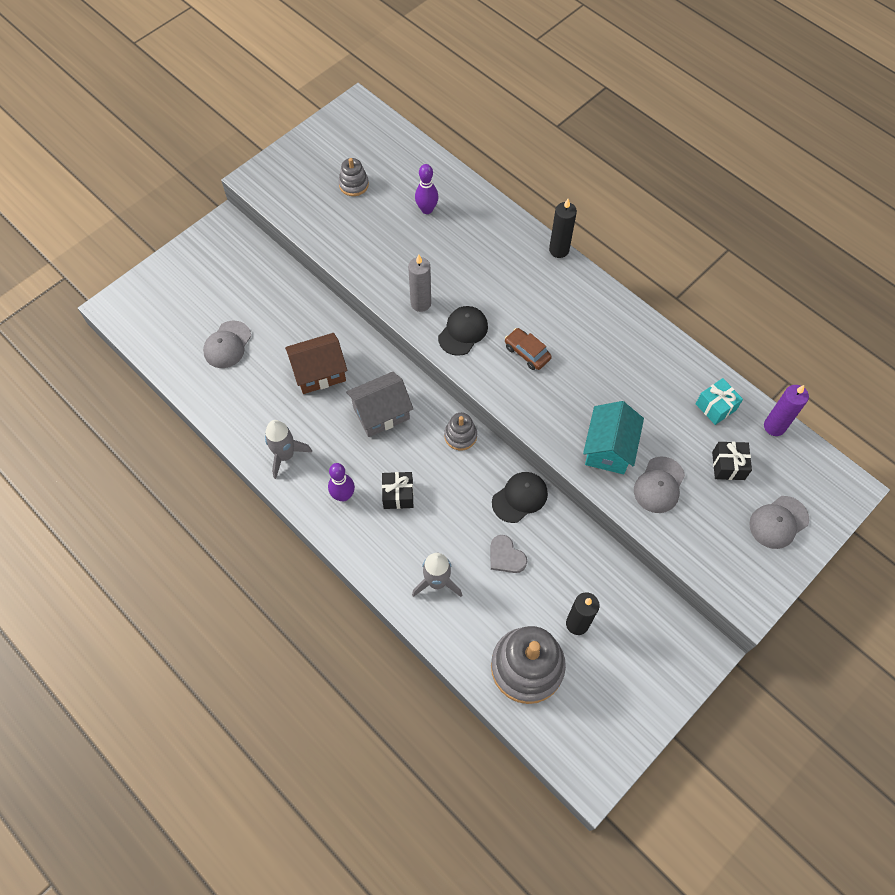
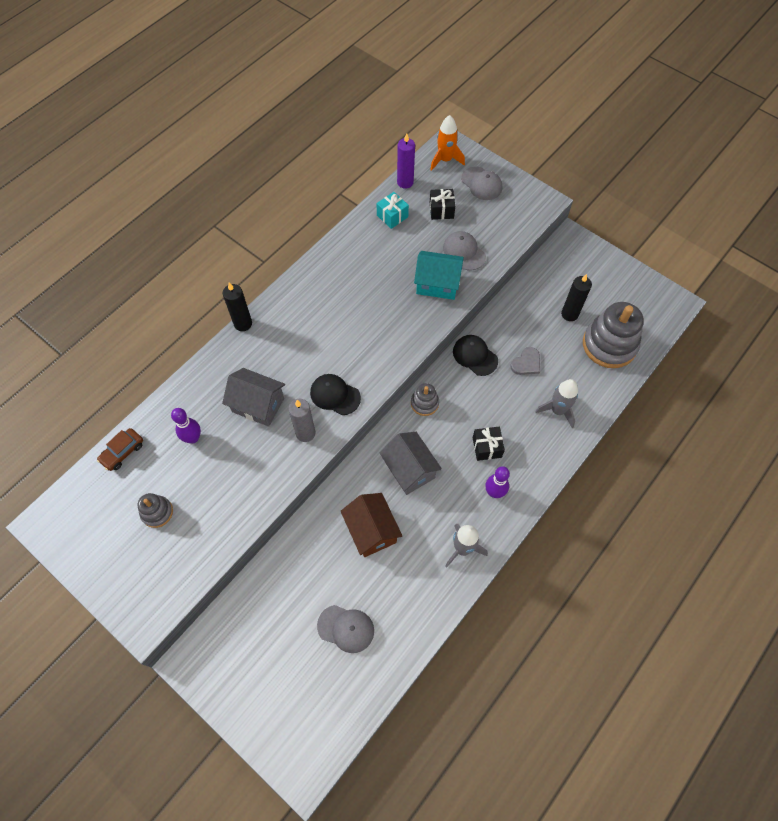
camera: 95 degrees left, 0 degrees up
brown car [505,328,552,370] -> brown car moved to [97,428,143,471]
grey cap [634,457,685,513] -> grey cap turned 150 degrees counterclockwise [443,231,486,270]
none -> grey house [222,368,285,427]
none -> orange rocket [430,115,465,171]

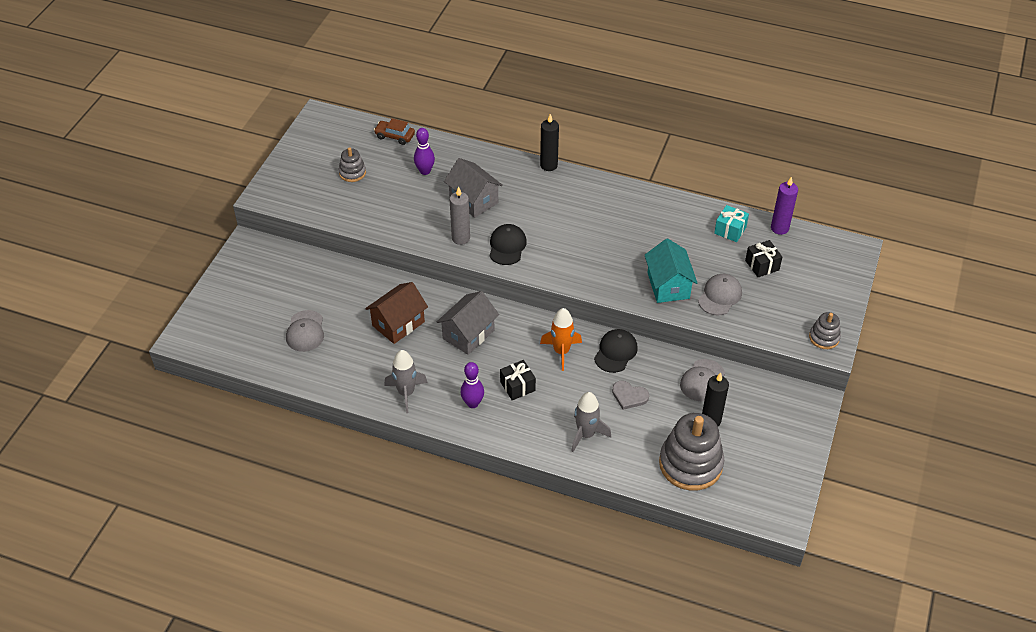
camera: 70 degrees right, 15 degrees down
grey house [222,368,285,427] -> grey house turned 45 degrees counterclockwise [444,158,503,218]
grey stacking toy [411,383,439,416] -> grey stacking toy moved to [809,312,841,349]
orange rocket [430,115,465,171] -> orange rocket moved to [540,308,582,371]
grey cap [461,167,502,200] -> grey cap moved to [680,359,725,401]

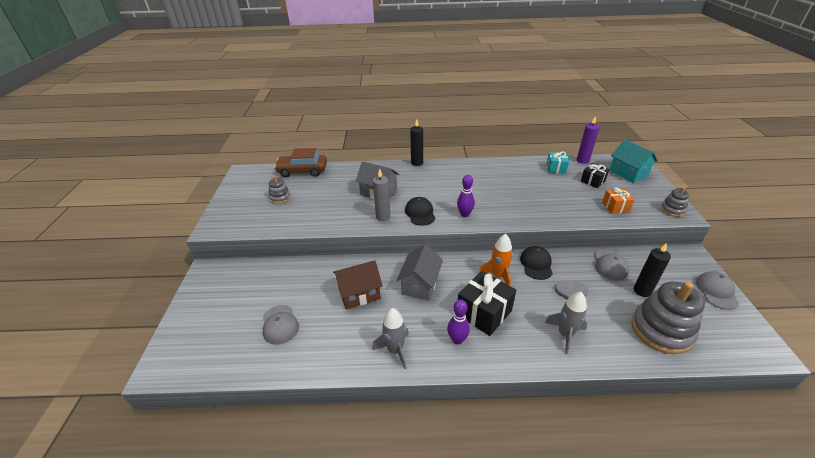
camera: 20 degrees left, 10 degrees down
brown house [365,282,428,344] -> brown house turned 45 degrees clockwise [333,261,383,309]
brown car [374,118,415,145] -> brown car [274,148,327,177], size x1.74
purple bowling pin [414,128,435,175] -> purple bowling pin moved to [457,175,475,217]
black gift [500,360,536,400] -> black gift [458,271,516,336], size x1.72
turquoise house [645,238,697,303] -> turquoise house moved to [610,140,658,183]
grey cap [698,274,742,315] -> grey cap moved to [696,271,739,310]
none -> orange gift [602,188,635,214]

